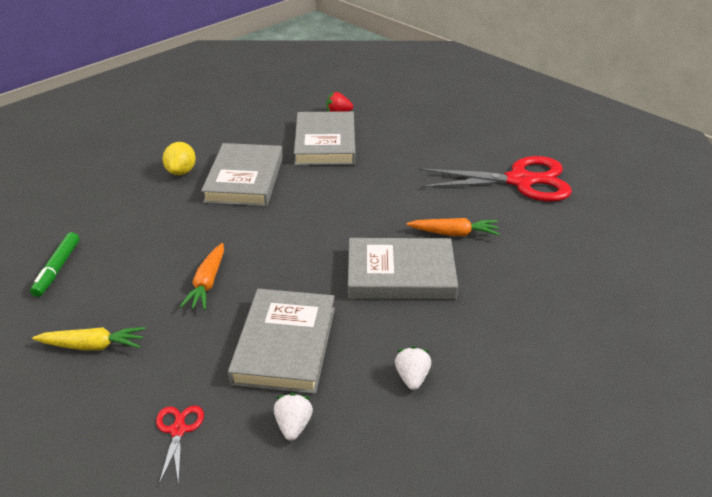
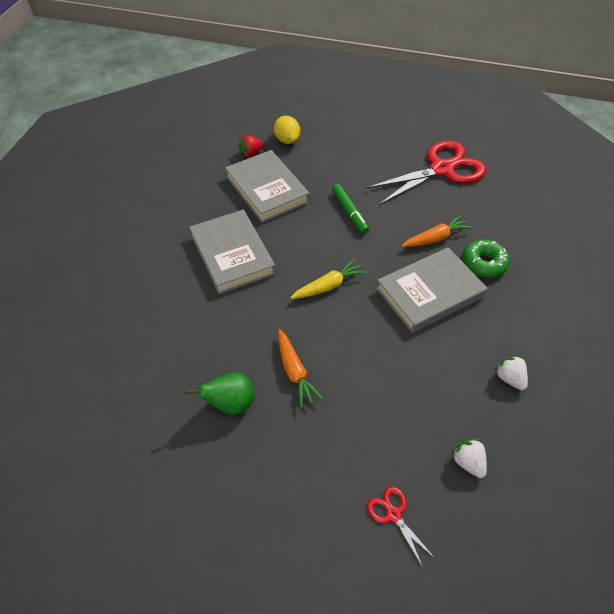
camera: 30 degrees left, 15 degrees up
green marker [30,232,79,297] -> green marker moved to [332,184,369,234]
yellow carrot [32,327,146,351] -> yellow carrot moved to [290,259,366,299]
yellow lemon [163,142,196,175] -> yellow lemon moved to [274,116,300,144]
grey book [228,289,335,394] -> none
none -> green pear [185,372,255,415]
none -> green donut [462,239,510,278]

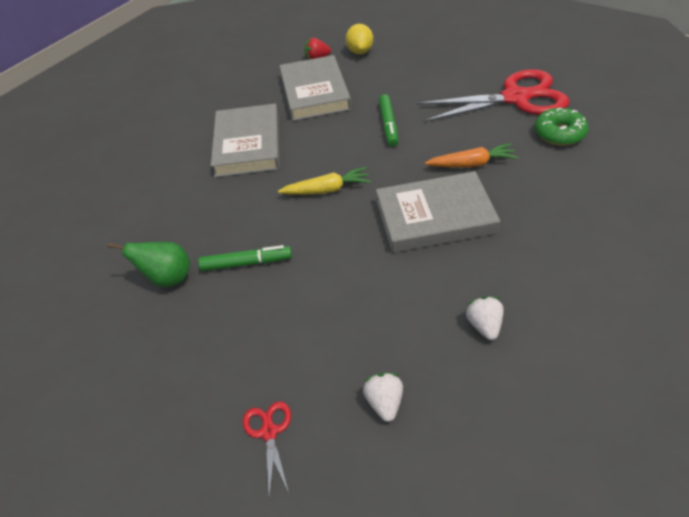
camera: 25 degrees right, 5 degrees down
orange carrot [278,329,323,408] -> green marker [198,245,292,271]
green donut [462,239,510,278] -> green donut moved to [535,108,588,146]

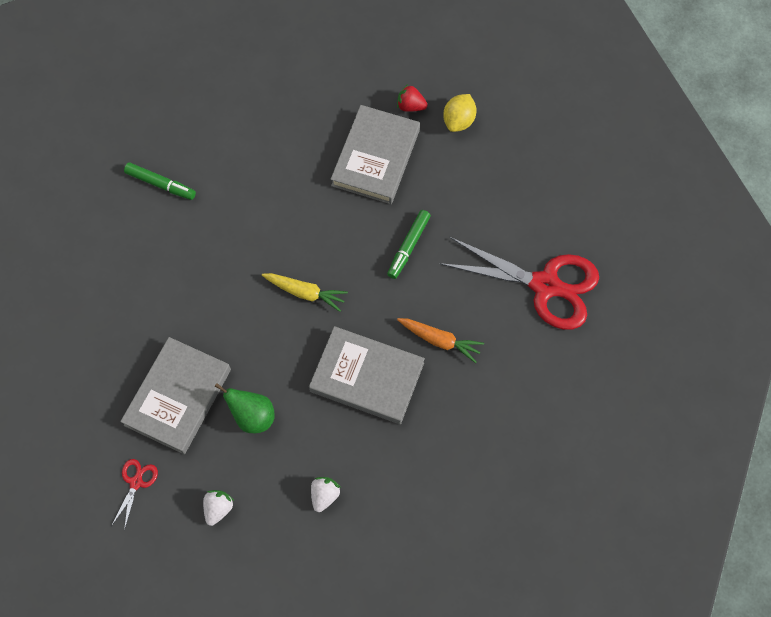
camera: 25 degrees right, 20 degrees up
green pear [107,242,190,287] -> green pear moved to [215,383,275,433]
green marker [198,245,292,271] -> green marker moved to [124,163,196,200]
grey book [211,104,280,178] -> grey book moved to [120,337,231,454]
green donut [535,108,588,146] -> none

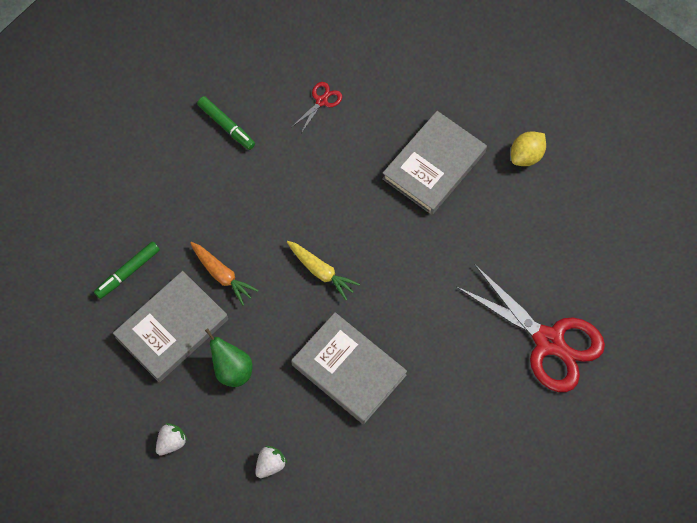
camera: 20 degrees right, 0 degrees up
red scissors [111,459,158,530] -> red scissors moved to [293,82,342,133]
green marker [387,210,431,279] -> green marker moved to [94,242,160,299]
red strawberry [397,84,428,112] -> none
orange carrot [397,318,484,363] -> orange carrot moved to [190,242,259,306]

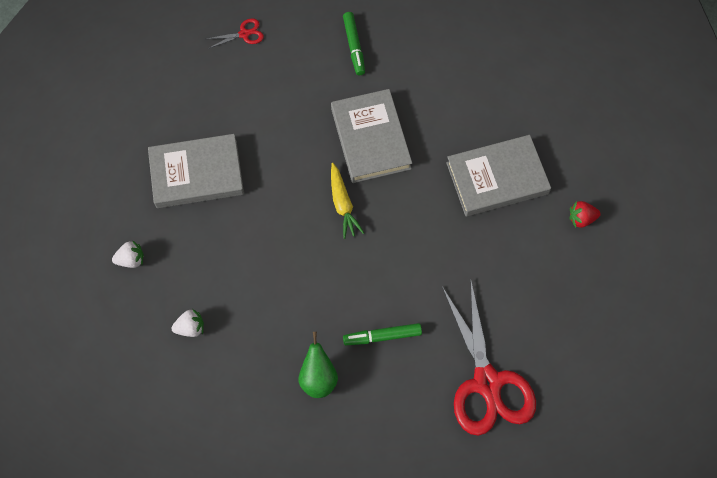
camera: 35 degrees right, 0 degrees up
green marker [94,242,160,299] -> green marker moved to [343,323,422,345]
orange carrot [190,242,259,306] -> none
green pear [205,329,252,387] -> green pear moved to [298,332,338,398]
grey book [291,312,407,424] -> grey book moved to [331,89,412,183]
red scissors [293,82,342,133] -> red scissors moved to [207,18,264,49]
yellow lemon [511,131,546,166] -> red strawberry [570,201,601,228]

